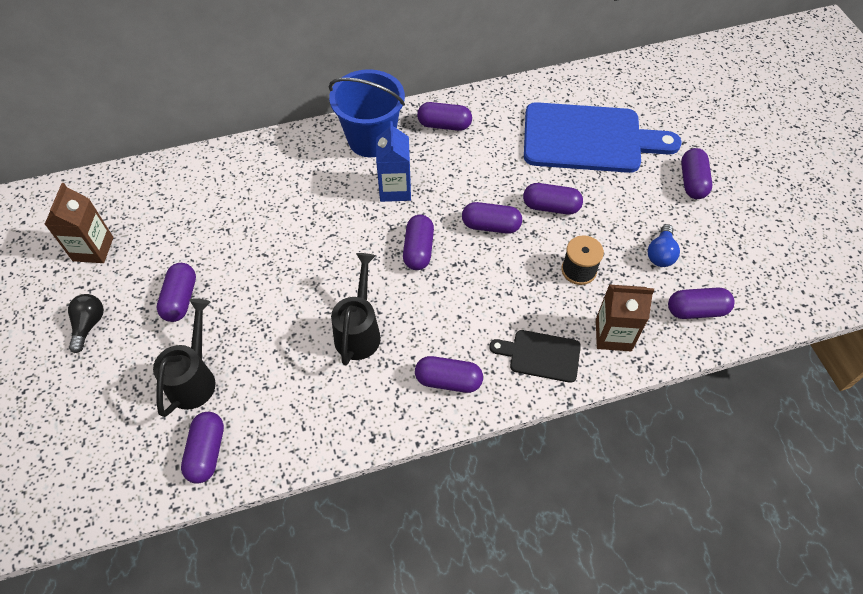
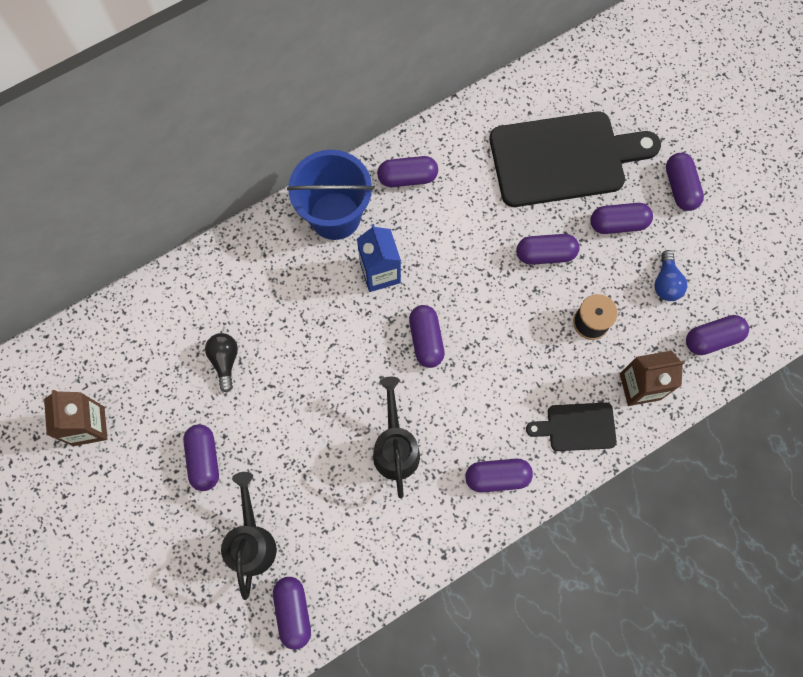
camera: 15 degrees left, 15 degrees up
black light bulb [68,294,104,353] -> black light bulb moved to [205,333,238,393]
purple capsule [462,202,522,234] -> purple capsule moved to [590,203,653,234]
blue cutting board [524,102,682,173] -> black cutting board [490,112,661,207]

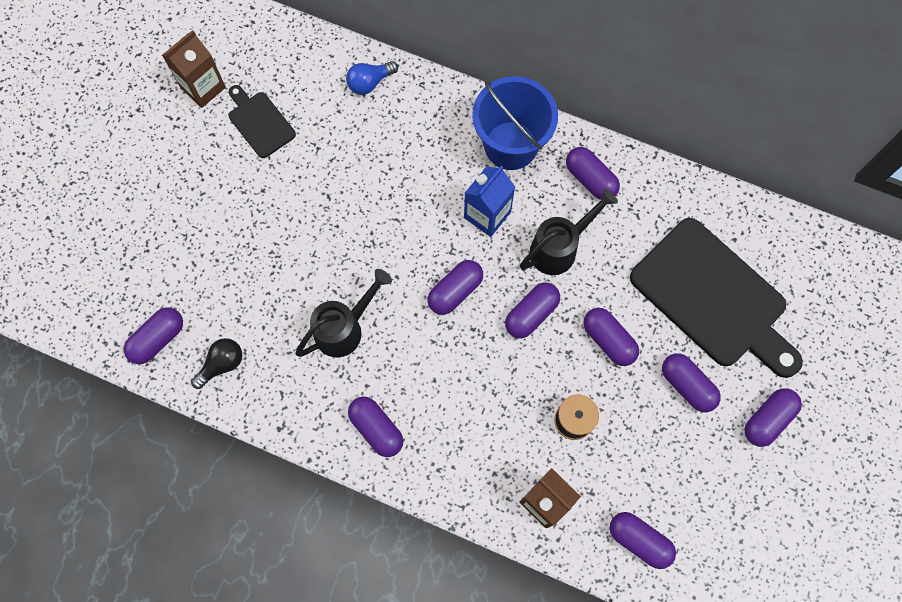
camera: 55 degrees right, 0 degrees up
purple capsule [183,424,219,491] -> purple capsule moved to [505,283,560,338]
black light bulb [205,333,238,393] -> black light bulb moved to [191,338,242,389]
black watering can [221,472,277,600] -> black watering can moved to [520,188,618,275]
black cutting board [526,403,617,451] -> black cutting board moved to [229,85,296,158]
blue light bulb [654,250,687,301] -> blue light bulb moved to [346,61,398,95]

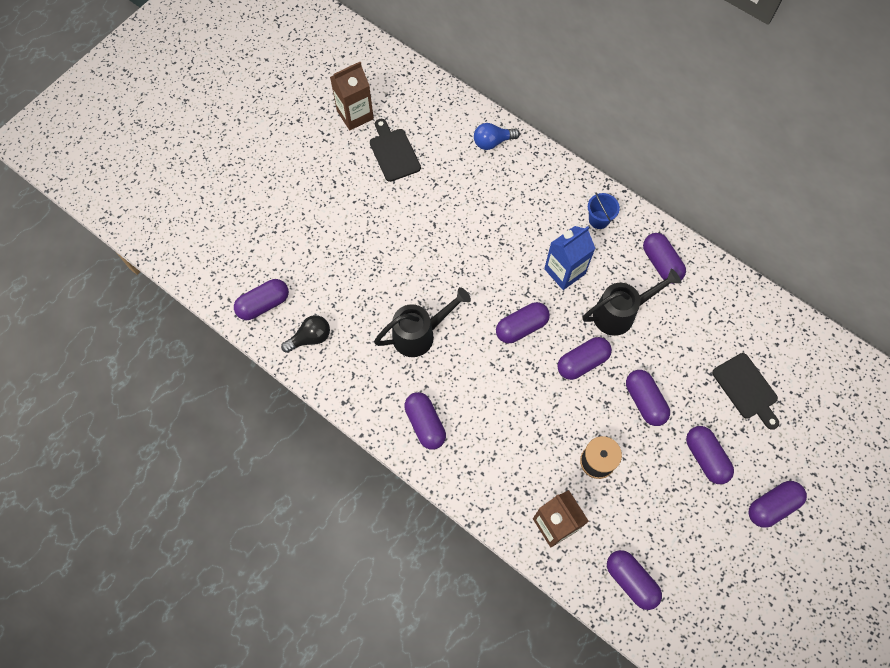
camera: 15 degrees right, 5 degrees down
blue bucket [472,76,558,170] -> blue bucket [588,193,620,229], size x0.44
black cutting board [630,218,803,378] -> black cutting board [712,353,779,430], size x0.48

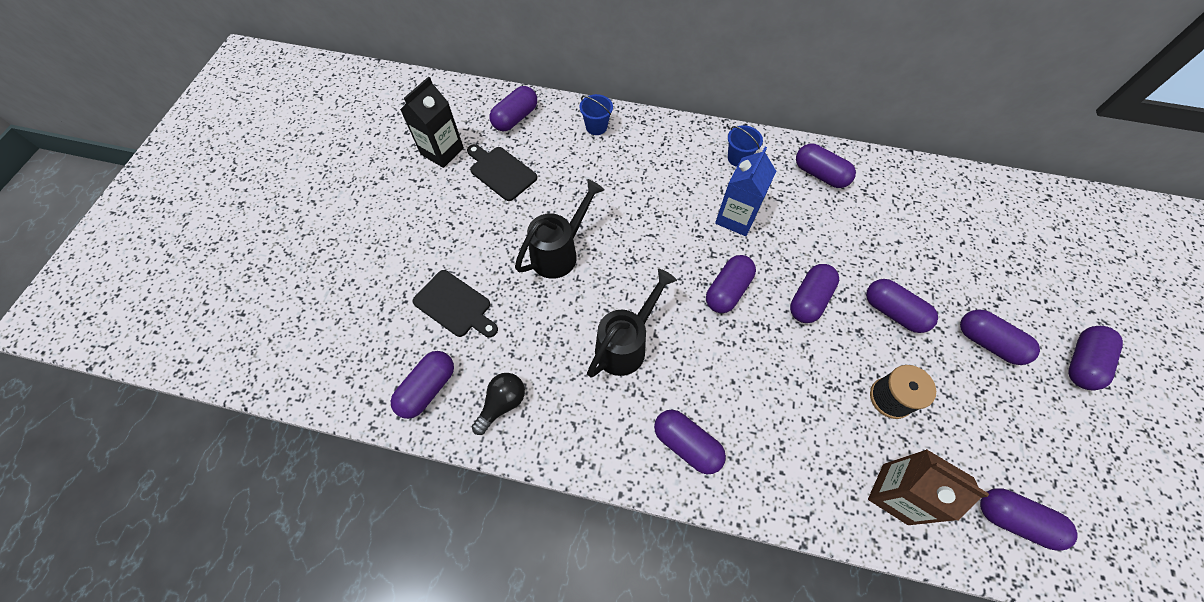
camera: 25 degrees left, 5 degrees down
brown carton [330,62,374,130] -> black carton [400,77,464,168]
blue light bulb [474,123,520,150] -> blue bucket [580,94,613,135]
black watering can [582,268,681,336] -> black watering can moved to [515,179,605,279]
black cutting board [712,353,779,430] -> black cutting board moved to [413,270,498,337]
none -> purple capsule [489,86,537,131]

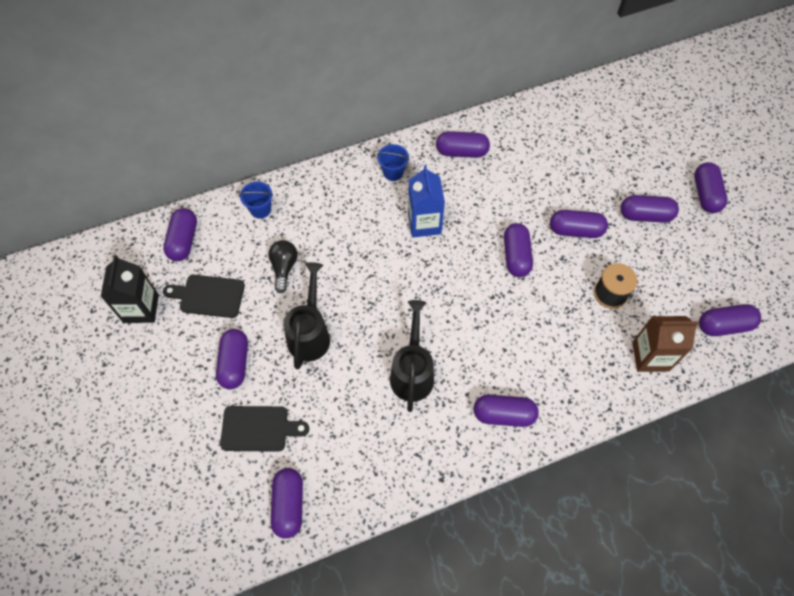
camera: 35 degrees left, 0 degrees up
black light bulb [472,373,525,435] -> black light bulb moved to [268,240,298,293]
purple capsule [706,255,756,313] -> purple capsule moved to [216,329,248,389]

